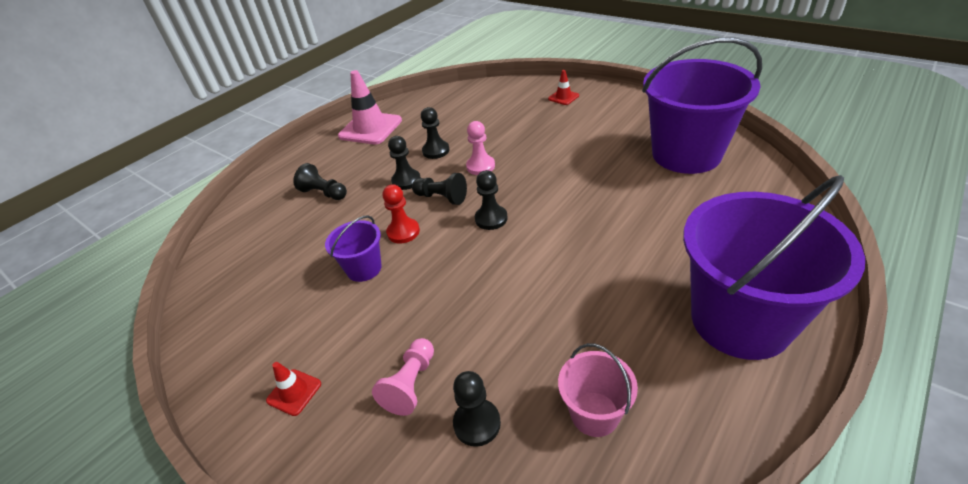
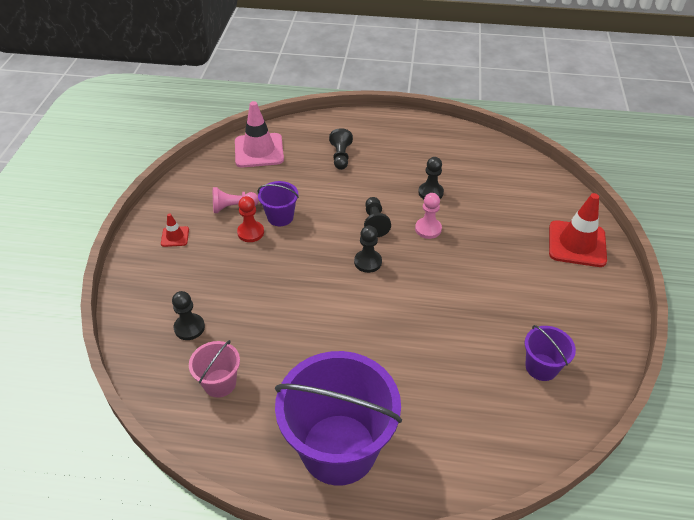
camera: 55 degrees right, 5 degrees up
pink traffic cone [338,70,402,144] -> pink traffic cone moved to [235,101,284,167]
pink pawn [372,338,434,416] -> pink pawn moved to [213,187,259,213]
red pawn [383,184,420,243] -> red pawn moved to [237,196,264,242]
black pawn [388,136,421,190] -> none
red traffic cone [548,70,579,105] -> red traffic cone [549,193,607,267], size x2.09
purple bucket [642,37,762,174] -> purple bucket [525,325,576,381], size x0.46

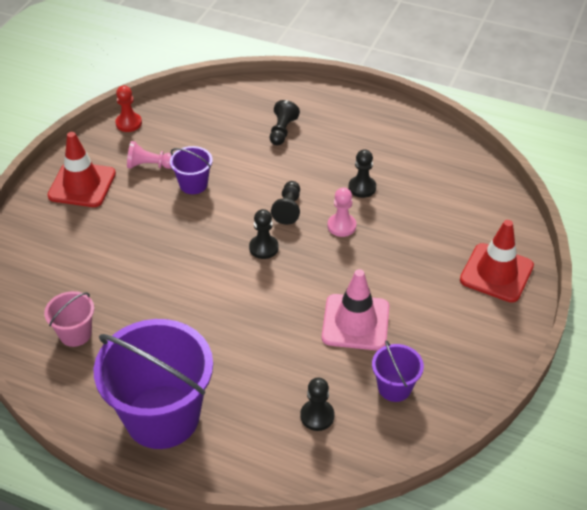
camera: 15 degrees right, 0 degrees up
red traffic cone [161,213,189,247] -> red traffic cone [48,132,116,207], size x2.09
black pawn [172,291,205,340] -> black pawn moved to [300,378,335,431]
pink traffic cone [235,101,284,167] -> pink traffic cone moved to [322,269,389,351]
red pawn [237,196,264,242] -> red pawn moved to [115,86,142,132]

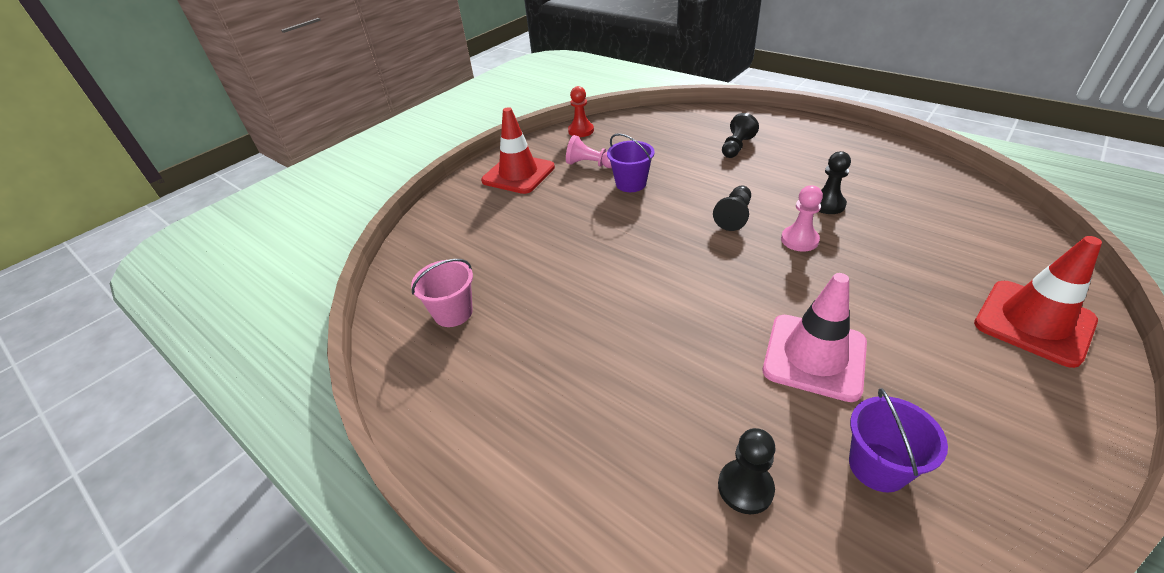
camera: 20 degrees right, 5 degrees down
purple bucket [94,319,213,449] -> none
black pawn [249,209,279,259] -> none

